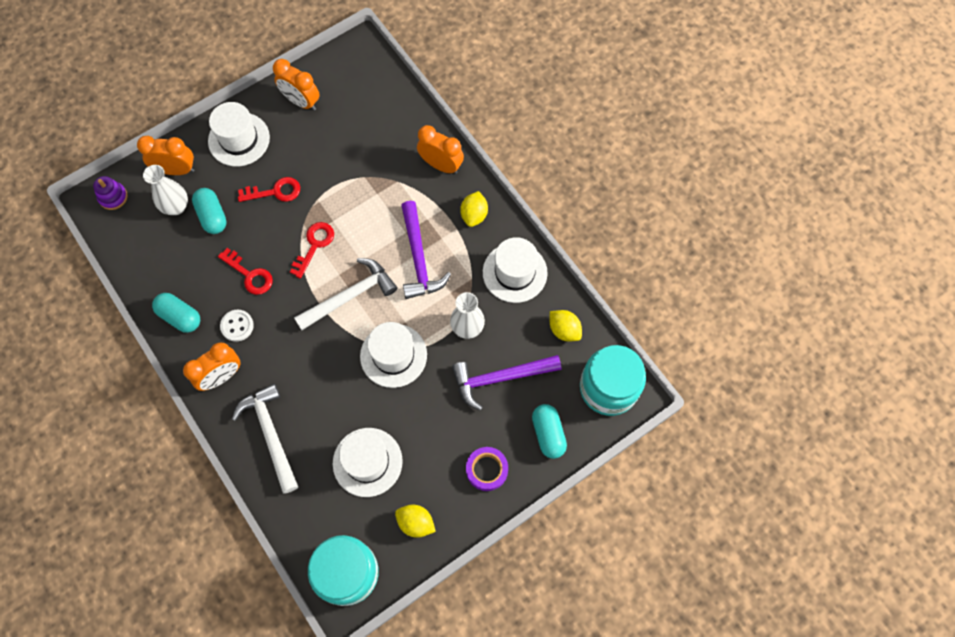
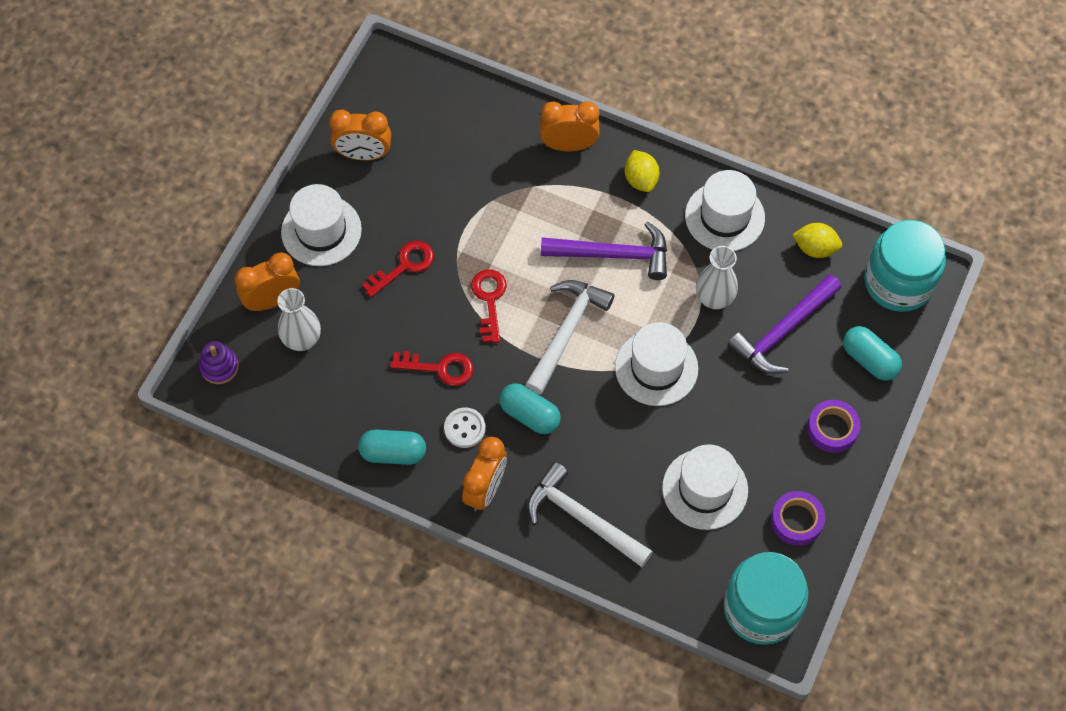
camera: 30 degrees left, 5 degrees down
turquoise capsule [192,188,227,234] -> turquoise capsule moved to [499,383,561,434]
yellow lemon [395,505,436,538] -> purple tape [771,491,825,546]
purple hammer [401,201,451,299] -> purple hammer turned 45 degrees counterclockwise [541,221,667,280]

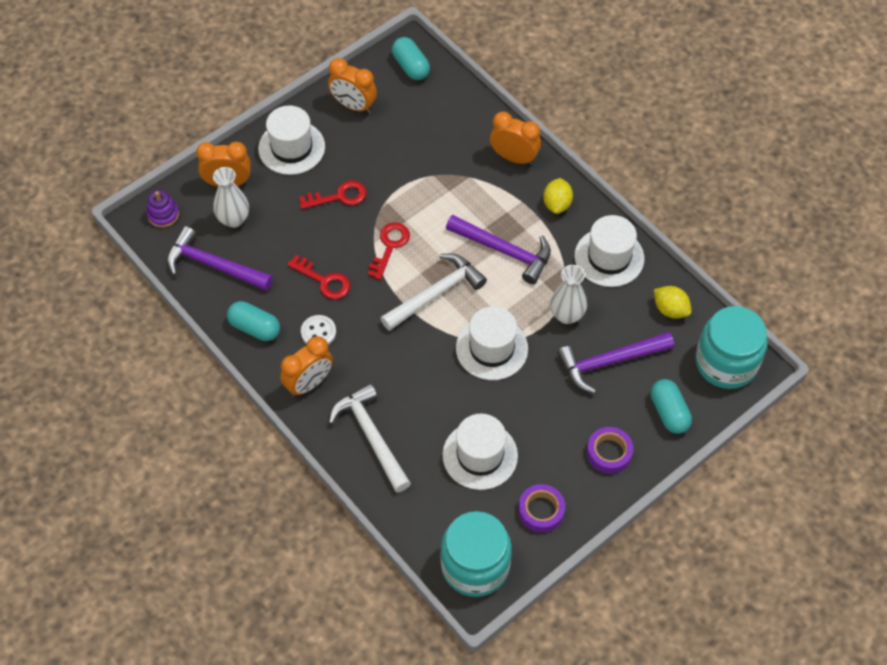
camera: 25 degrees right, 5 degrees down
turquoise capsule [499,383,561,434] -> turquoise capsule moved to [392,37,430,80]
none -> purple hammer [167,226,273,291]

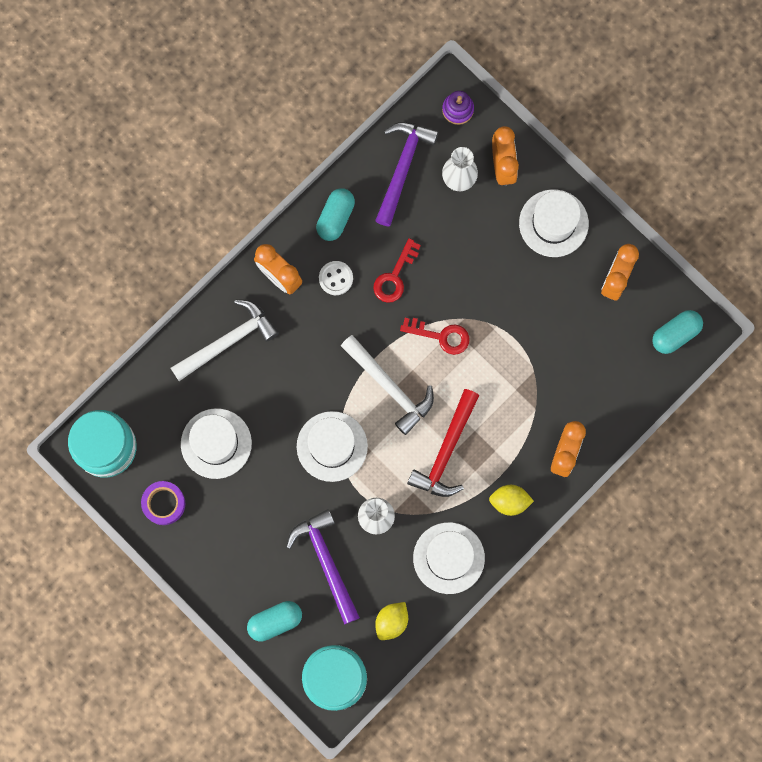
camera: 85 degrees right, 20 degrees up
red key [299,181,367,209] -> none
purple hammer [446,215,551,284] -> red hammer [407,389,479,497]
purple tape [587,427,633,474] -> none

